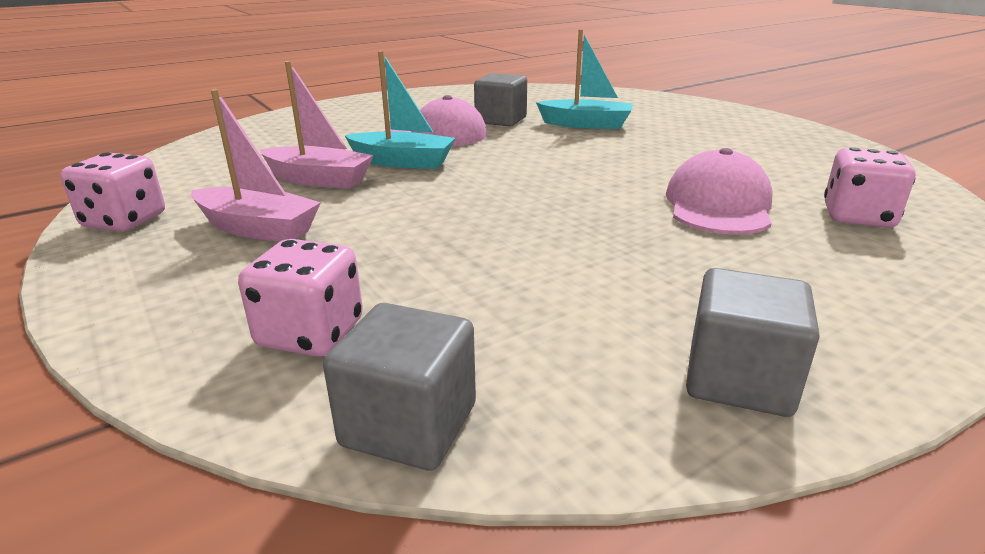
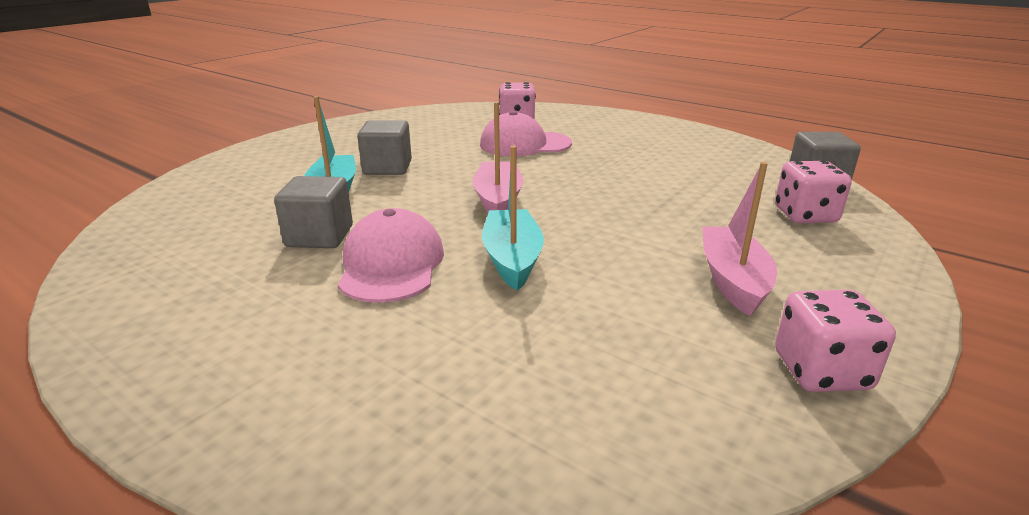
camera: 110 degrees left, 0 degrees up
pink boat [259,61,374,189] -> pink boat moved to [472,102,523,213]
grey cube [686,268,820,417] -> grey cube moved to [357,120,412,175]

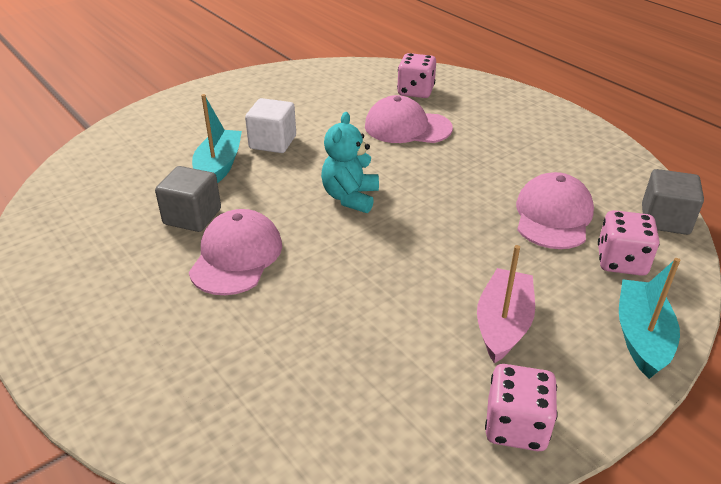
camera: 15 degrees right, 10 degrees up
grey cube [357,120,412,175] -> white cube [245,98,296,153]
pink boat [472,102,523,213] -> turquoise teddy bear [321,112,379,213]
turquoise boat [482,146,544,291] -> turquoise boat moved to [619,258,680,379]
none -> pink cap [516,172,594,249]

